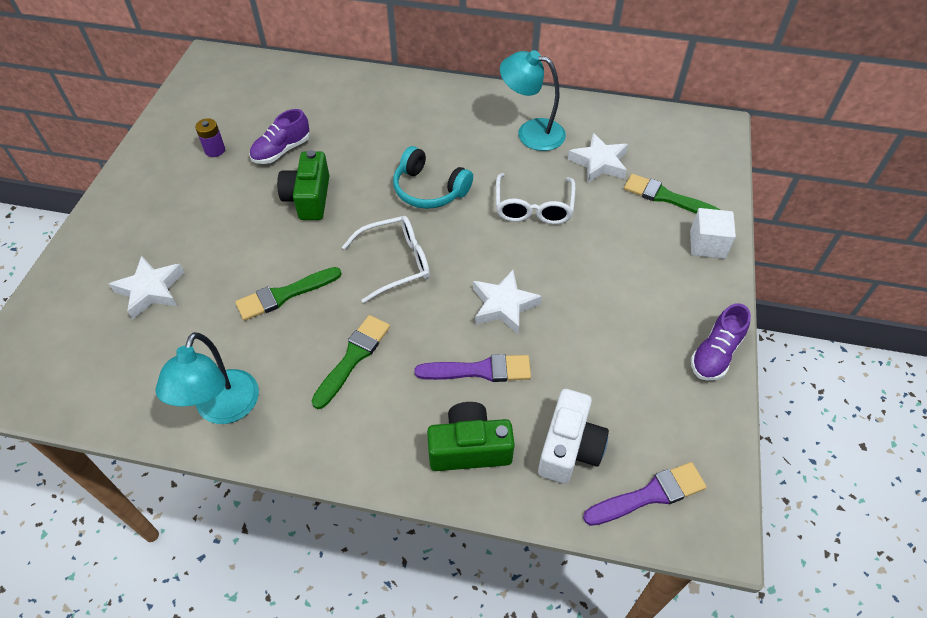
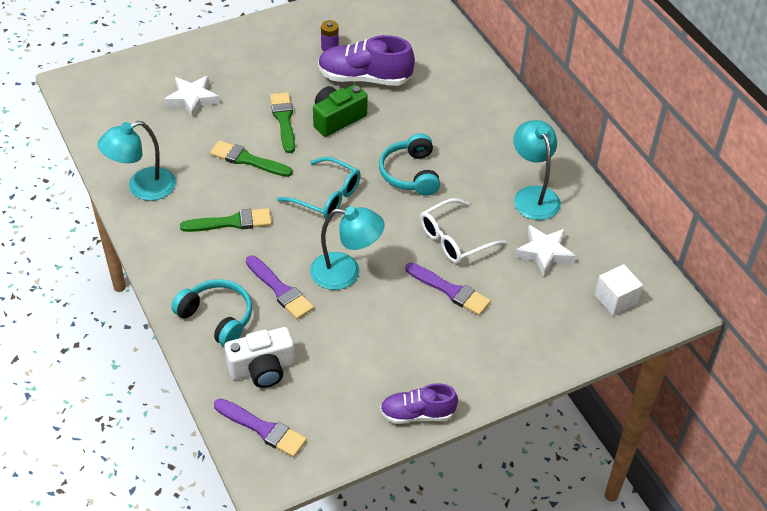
camera: 50 degrees right, 5 degrees down
purple shoe [249,109,310,164] -> purple shoe [318,35,415,86], size x1.60
white glasses [342,216,430,303] -> turquoise glasses [277,157,361,218]
green camera [427,402,515,471] -> turquoise headphones [171,279,252,346]
white star [473,270,542,334] -> turquoise lamp [310,206,385,290]
green brush [624,174,720,214] -> green brush moved to [270,92,295,153]
white cube [690,208,736,259] -> white cube moved to [595,264,643,316]
none -> purple brush [405,263,491,315]

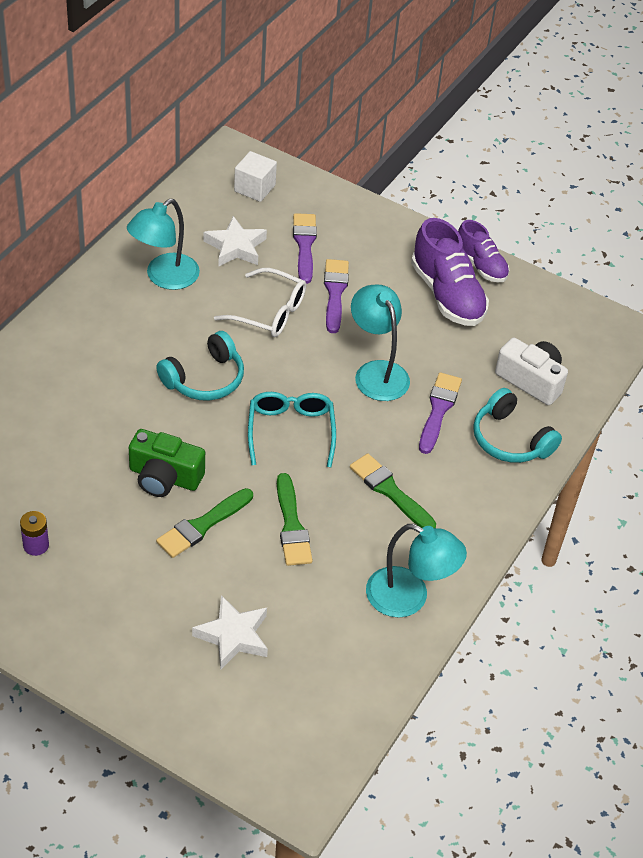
camera: 125 degrees left, 0 degrees up
turquoise headphones [171,279,252,346] -> turquoise headphones turned 45 degrees counterclockwise [473,388,562,463]
purple brush [214,398,307,457] -> purple brush moved to [293,213,317,284]
purple shoe [318,35,415,86] -> purple shoe moved to [411,218,489,326]

